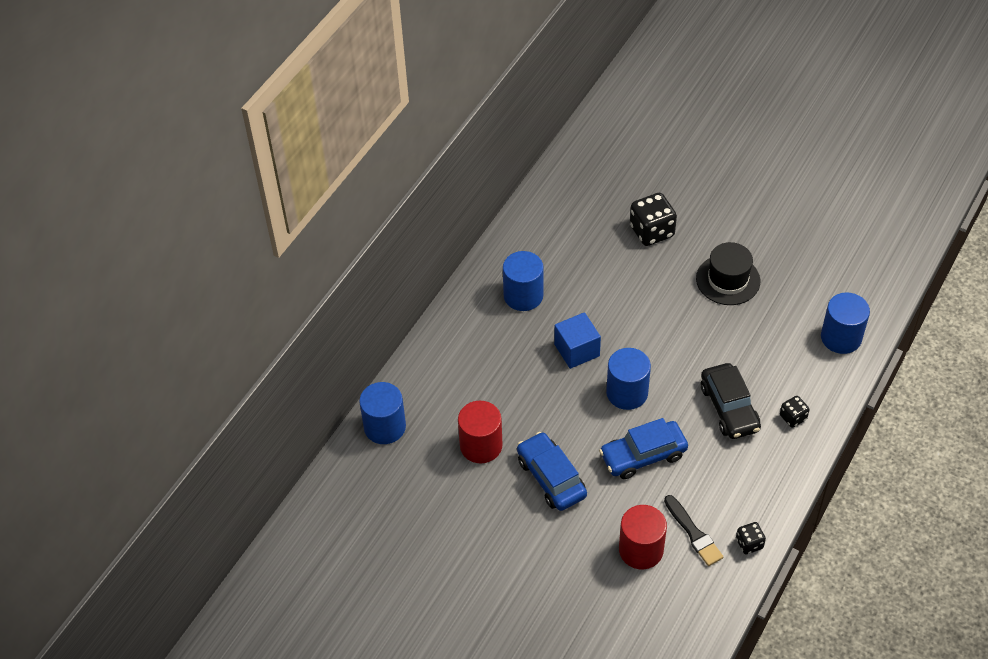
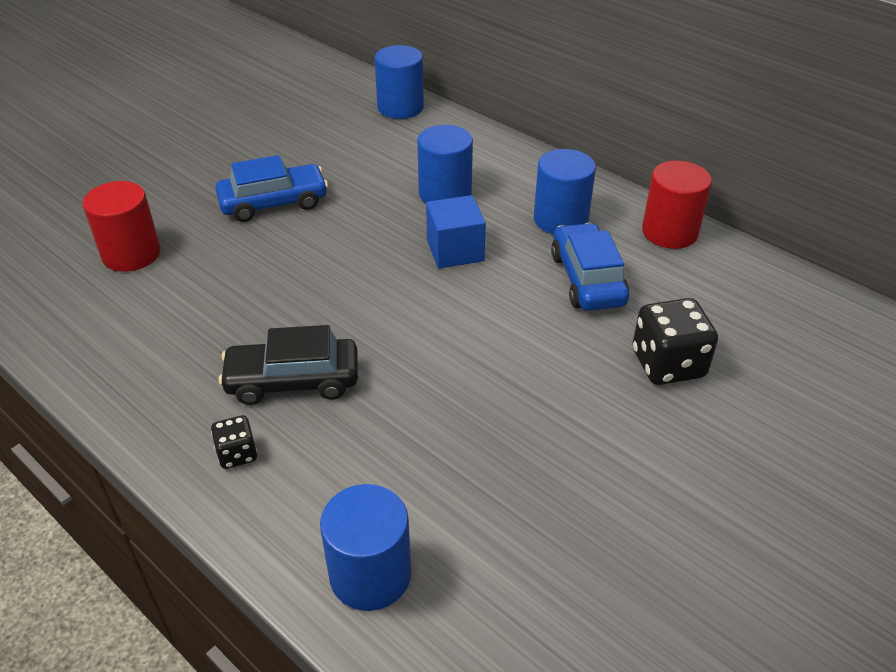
camera: 100 degrees right, 10 degrees down
red cylinder [458,401,503,463] -> red cylinder moved to [642,161,712,249]
blue car [599,418,688,479] -> blue car moved to [551,223,629,311]
blue cylinder [606,348,651,410] -> blue cylinder moved to [417,125,473,203]
black brush [664,495,724,566] -> none
black hat [696,242,760,305] -> none
black dice [736,522,766,554] -> none

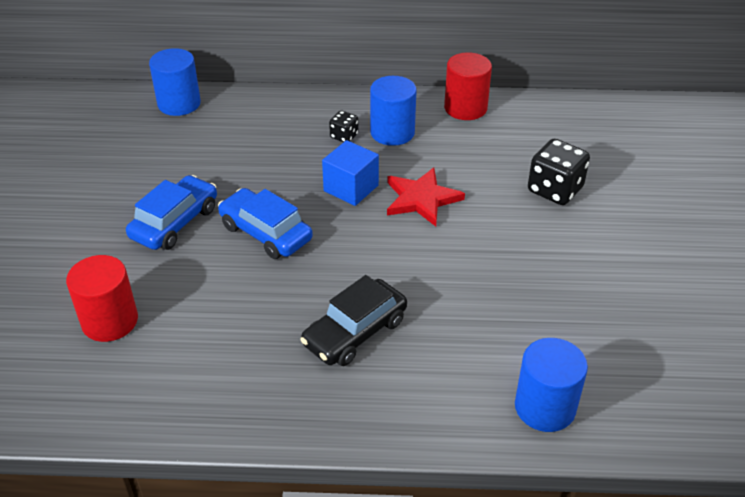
camera: 40 degrees left, 0 degrees up
black dice [211,415,257,469] -> black dice moved to [329,111,358,142]
blue cylinder [417,125,473,203] -> none
blue car [551,223,629,311] -> blue car moved to [218,188,313,259]
none -> red star [387,167,465,226]

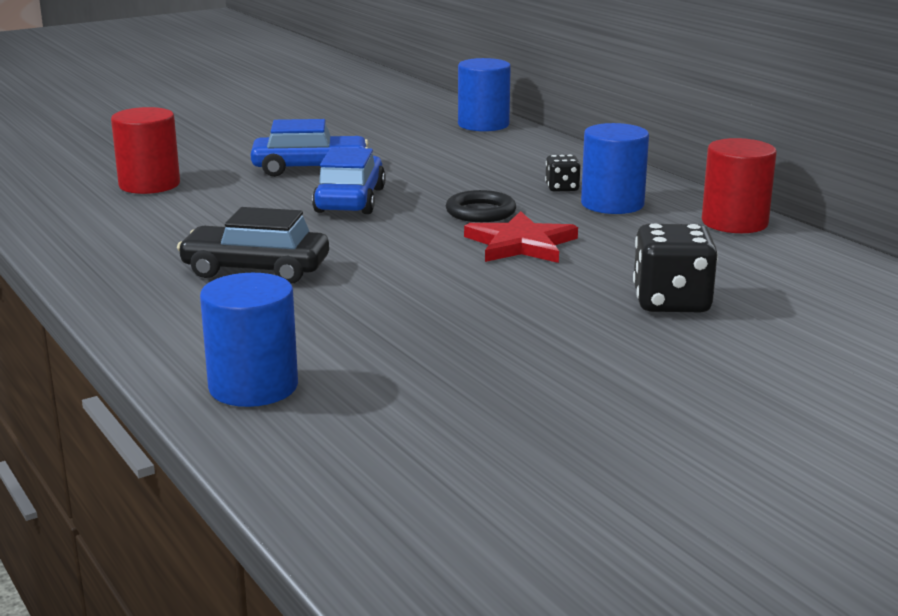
camera: 55 degrees right, 20 degrees down
blue cube [322,140,379,206] -> black ring [446,190,516,222]

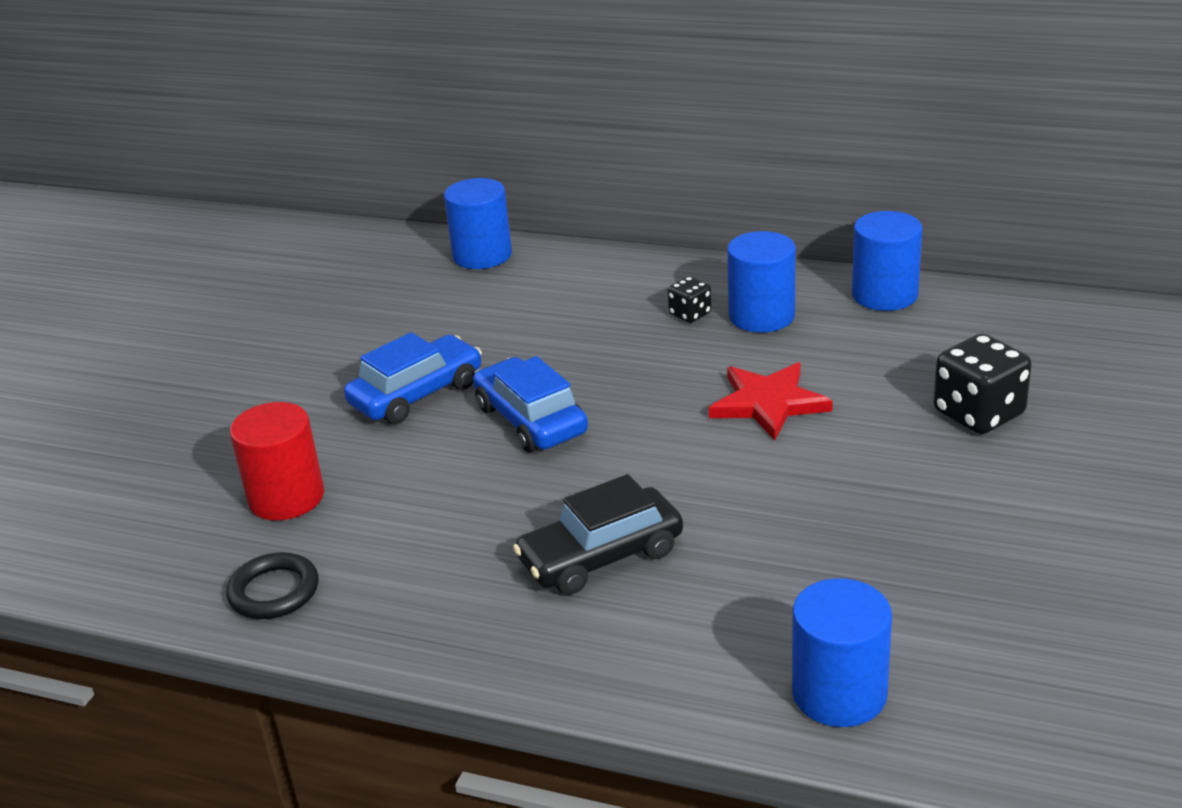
camera: 35 degrees left, 10 degrees up
black ring [446,190,516,222] -> black ring moved to [226,552,319,619]
red cylinder [702,138,777,233] -> blue cylinder [852,211,923,311]

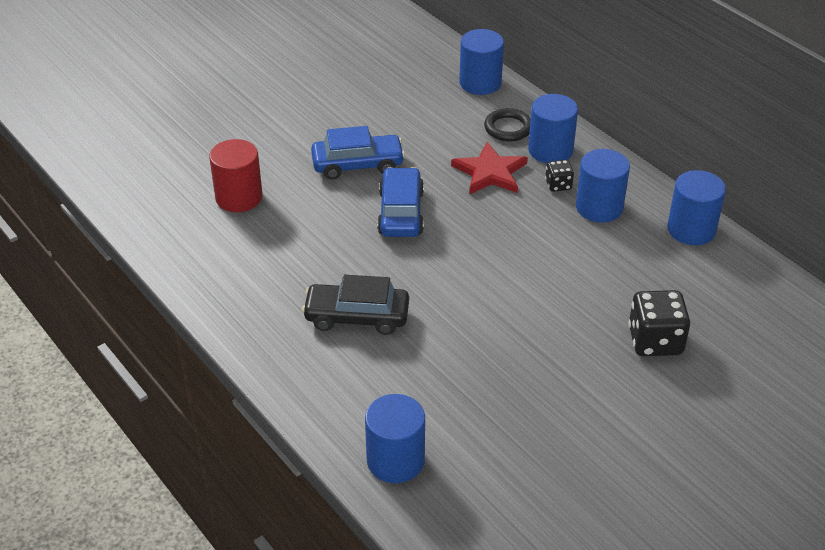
camera: 30 degrees right, 10 degrees up
black ring [226,552,319,619] -> black ring moved to [484,108,531,141]
red star [709,363,833,440] -> red star moved to [451,142,528,194]
none -> blue cylinder [528,94,578,163]

